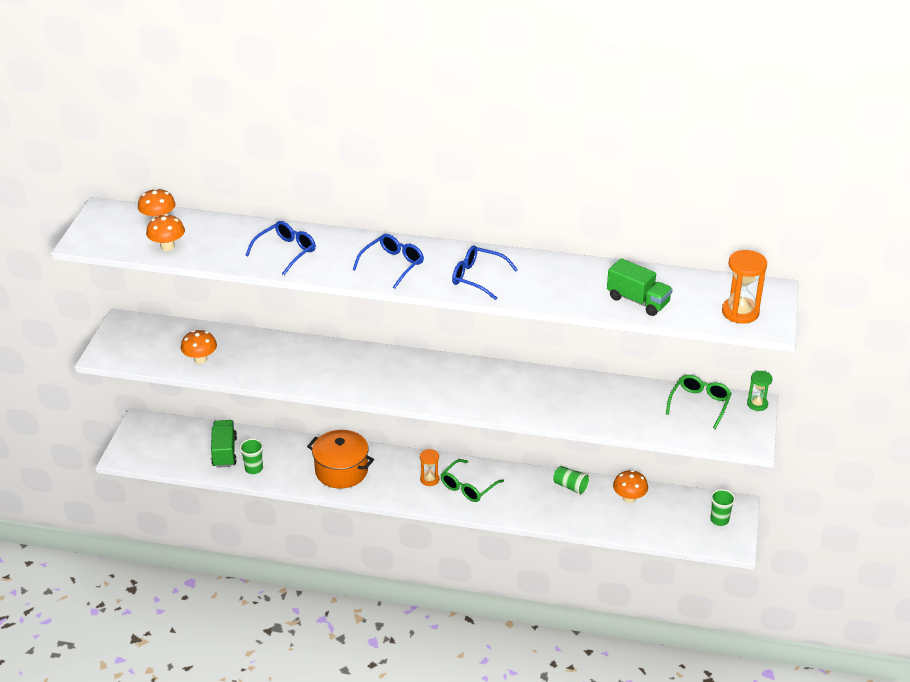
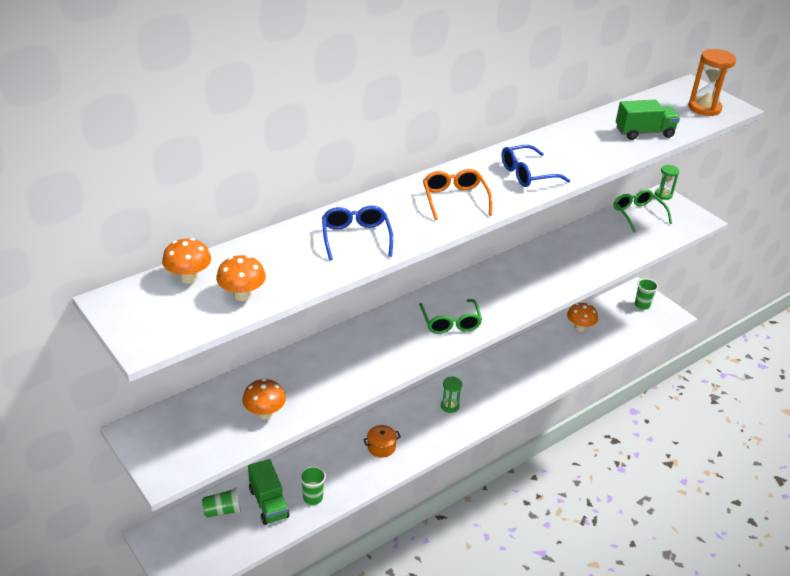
camera: 50 degrees left, 0 degrees up
green truck [211,420,237,468] -> green truck turned 150 degrees counterclockwise [248,459,289,525]
orange pot [307,430,374,489] -> orange pot [363,425,401,458], size x0.52
blue glasses [352,234,424,289] -> orange glasses [423,169,493,220]
orange hourglass [420,449,439,486] -> green hourglass [441,377,462,413]
green glasses [441,459,504,502] -> green glasses moved to [419,299,482,334]
green cup [553,466,590,495] -> green cup moved to [202,487,241,517]

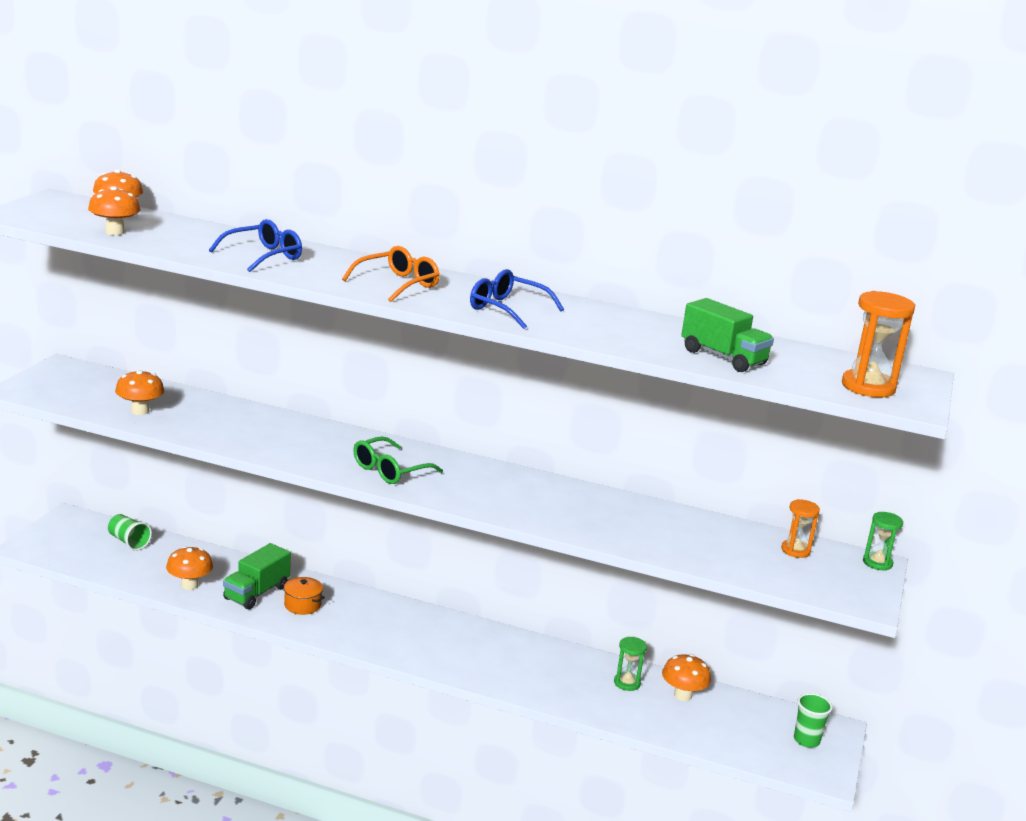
camera: 55 degrees right, 15 degrees down
green truck [248,459,289,525] -> green truck moved to [223,543,291,609]
green cup [300,466,326,505] -> orange mushroom [166,546,213,590]
green hourglass [441,377,462,413] -> green hourglass moved to [614,637,647,691]
green glasses [613,190,672,232] -> orange hourglass [781,499,820,558]

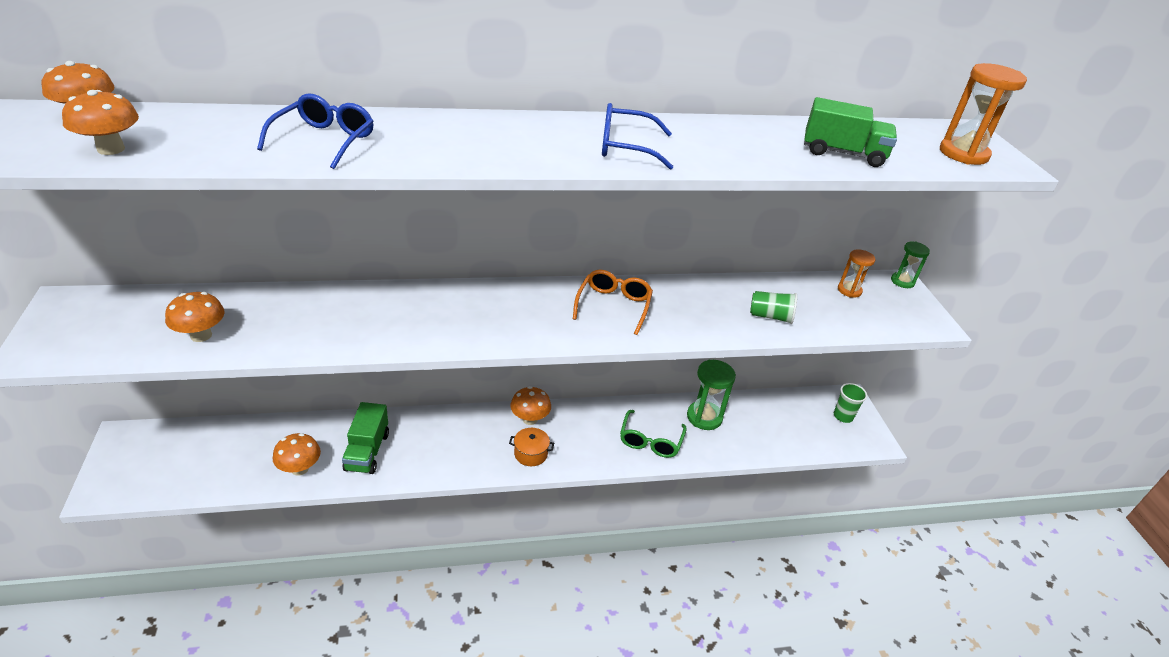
camera: 30 degrees left, 15 degrees up
green cup [108,514,152,551] -> green cup moved to [750,291,797,324]
orange pot [282,577,325,615] -> orange pot moved to [509,428,554,466]
orange glasses [342,246,440,302] -> orange glasses moved to [573,270,653,335]
green glasses [353,436,443,484] -> green glasses moved to [620,410,687,458]
green hourglass [614,637,647,691] -> green hourglass [687,360,736,430], size x1.65
orange mushroom [662,654,711,701] -> orange mushroom moved to [511,386,551,425]

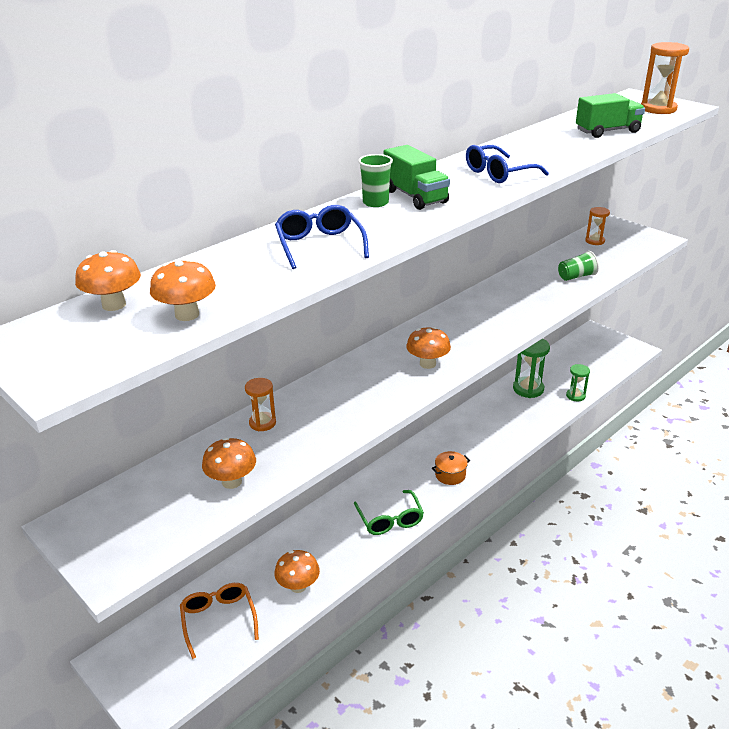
camera: 30 degrees left, 5 degrees down
green truck [342,402,389,474] -> green truck moved to [384,145,450,210]
orange mushroom [511,386,551,425] -> orange mushroom moved to [406,327,451,369]
orange glasses [573,270,653,335] -> orange glasses moved to [180,583,259,659]
green glasses [620,410,687,458] -> green glasses moved to [354,490,424,535]
green cup [834,383,867,423] -> green cup moved to [358,154,393,207]
green hourglass [891,241,930,288] -> green hourglass moved to [566,364,590,401]
none -> orange hourglass [245,378,276,431]

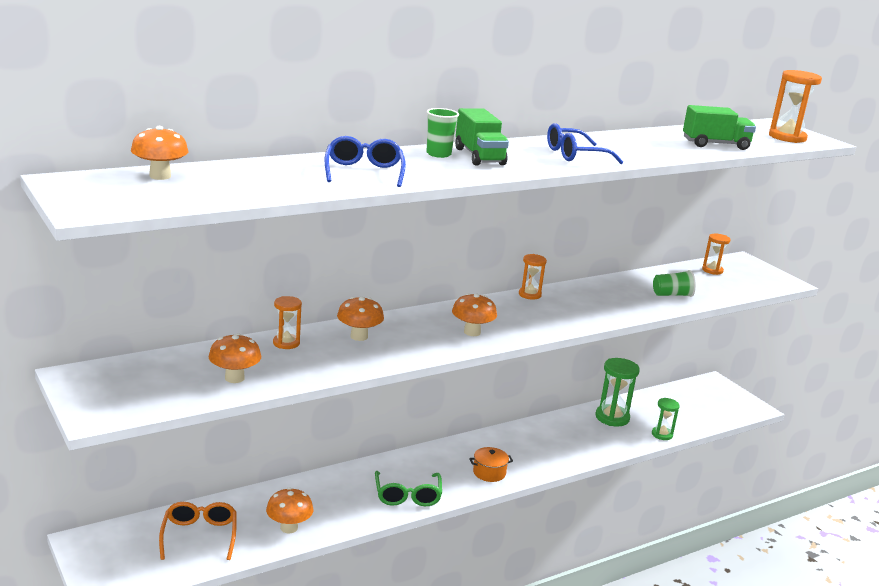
camera: 10 degrees right, 10 degrees down
orange mushroom [150,259,216,321] -> orange mushroom moved to [337,297,384,341]
none -> orange hourglass [519,254,547,300]

